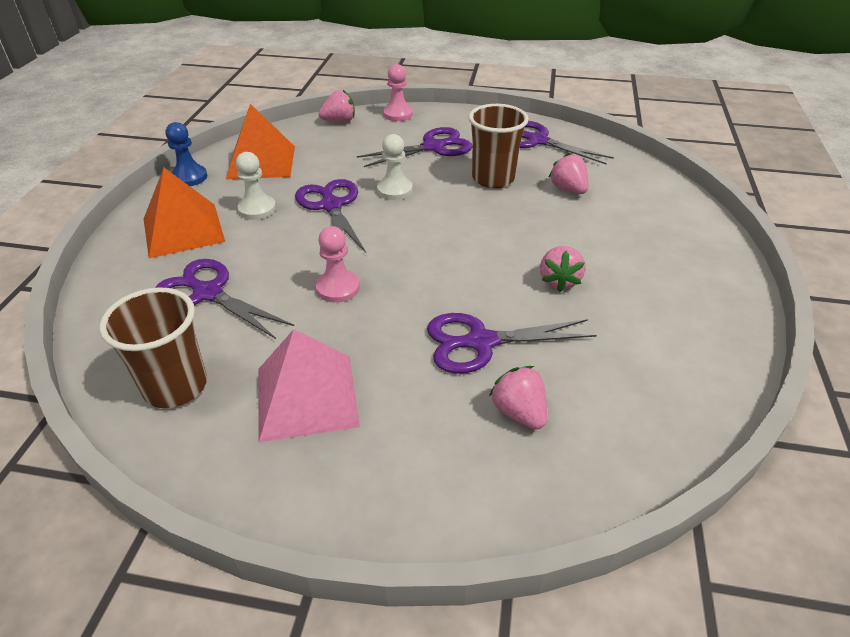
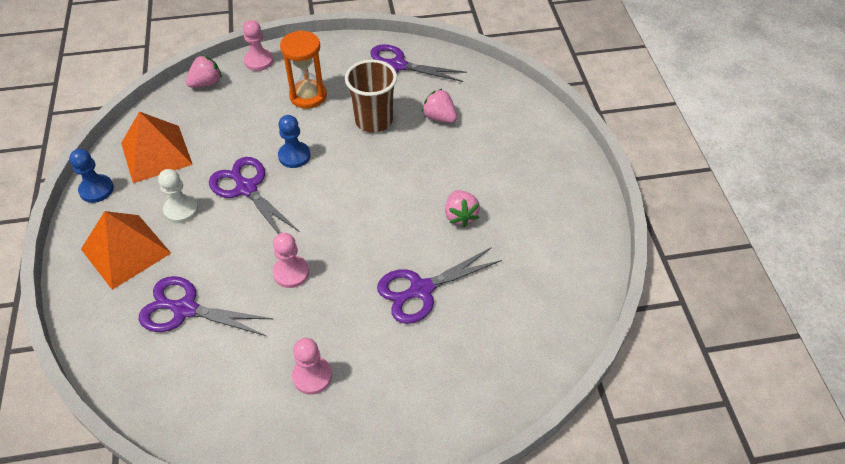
camera: 20 degrees left, 10 degrees up
brown cup [99,287,207,408] -> none
pink pyramid [259,329,360,442] -> pink pawn [292,338,332,395]
purple scissors [357,127,472,167] -> orange hourglass [280,30,327,109]
white pawn [377,134,413,200] -> blue pawn [278,115,311,168]
pink strawberry [489,366,547,429] -> none

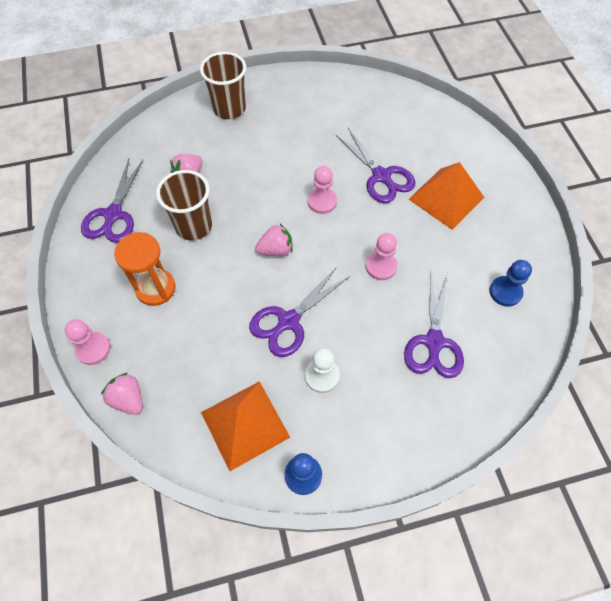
camera: 95 degrees left, 10 degrees up
orange pyramid [81,211,171,290] -> orange pyramid moved to [409,162,484,230]
blue pawn [278,115,311,168] -> blue pawn moved to [489,260,532,307]
pink pawn [292,338,332,395] -> pink pawn moved to [308,166,337,214]
pink strawberry [445,190,480,227] -> pink strawberry moved to [255,224,293,256]
none -> brown cup [200,52,246,119]

